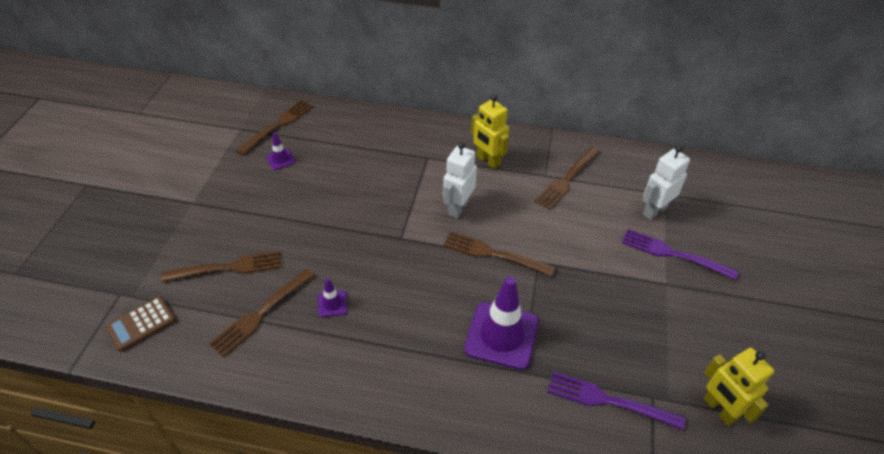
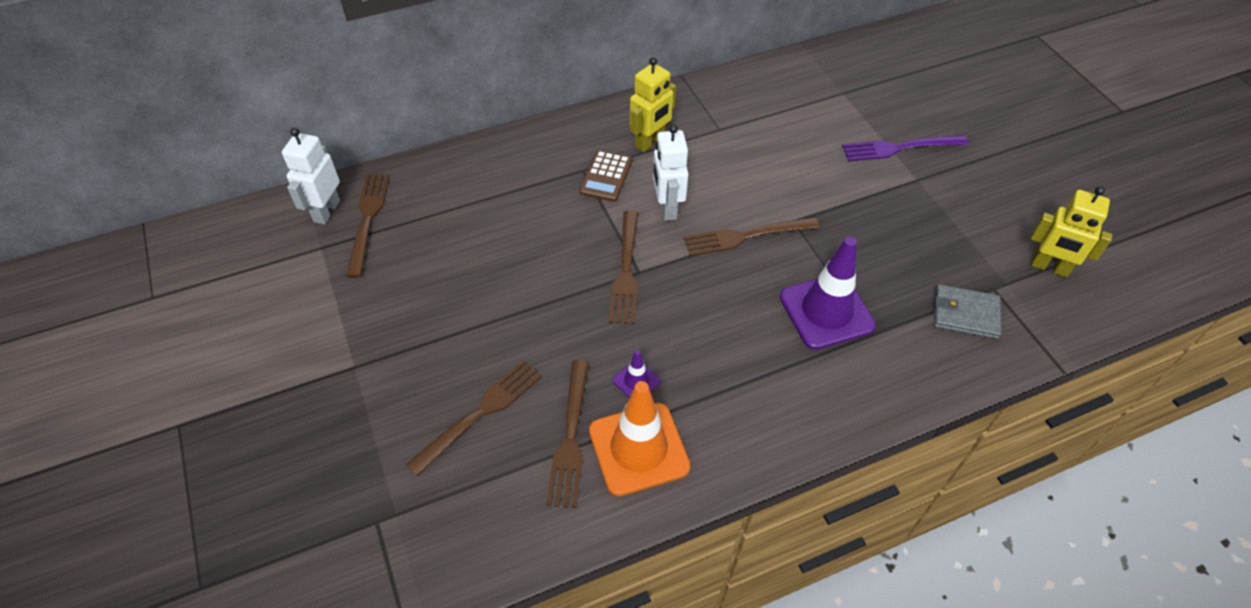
camera: 35 degrees left, 5 degrees up
brown calculator [105,296,176,352] -> brown calculator moved to [579,150,632,202]
purple traffic cone [266,133,295,170] -> none
yellow robot [471,95,509,169] -> yellow robot turned 60 degrees counterclockwise [630,57,676,152]
brown fork [534,147,600,210] -> brown fork moved to [609,210,638,324]
purple fork [548,372,685,430] -> grey wallet [934,284,1001,339]
white robot [642,145,690,220] -> white robot moved to [282,128,340,224]
none -> orange traffic cone [589,381,690,496]

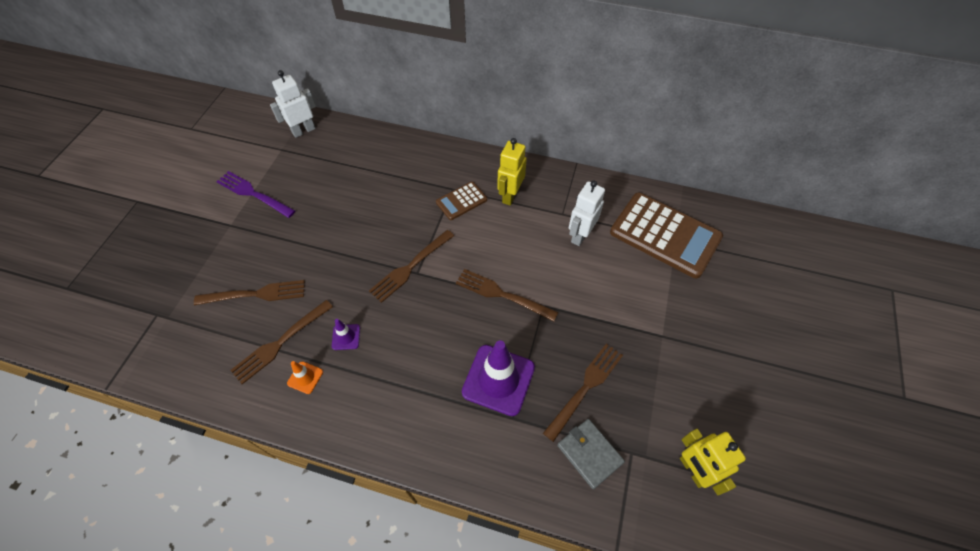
camera: 40 degrees right, 5 degrees up
brown fork [346,174,390,278] -> brown fork moved to [543,344,623,442]
orange traffic cone [589,381,690,496] -> orange traffic cone [287,361,323,394], size x0.46
yellow robot [630,57,676,152] -> yellow robot turned 120 degrees clockwise [497,138,527,206]
white robot [653,125,688,221] -> white robot moved to [569,181,605,246]
purple fork [842,135,969,162] -> purple fork moved to [216,171,295,218]
none -> brown calculator [610,193,723,278]

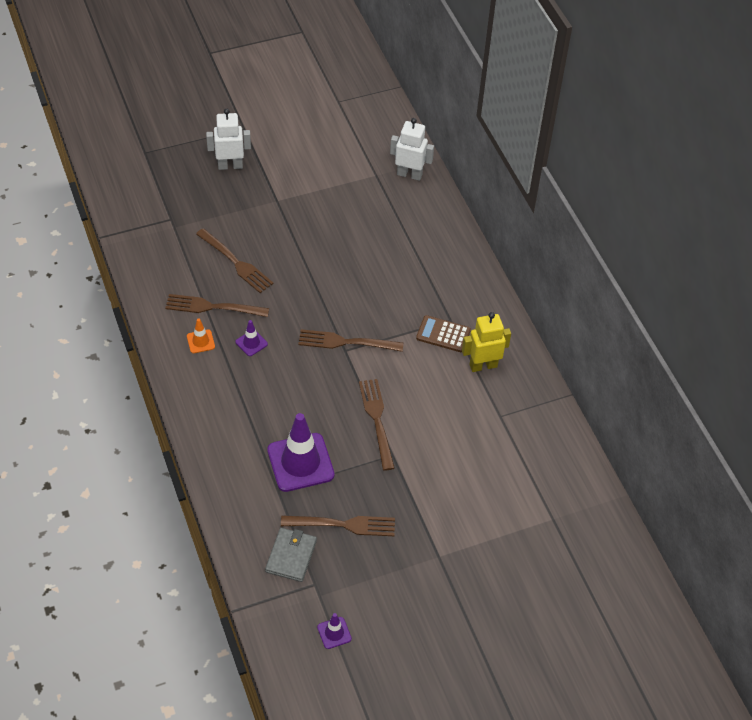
camera: 50 degrees right, 5 degrees down
purple fork [216,171,295,218] -> none
white robot [569,181,605,246] -> white robot moved to [206,109,251,170]
brown calculator [610,193,723,278] -> none
yellow robot [680,429,746,495] -> purple traffic cone [317,613,352,649]

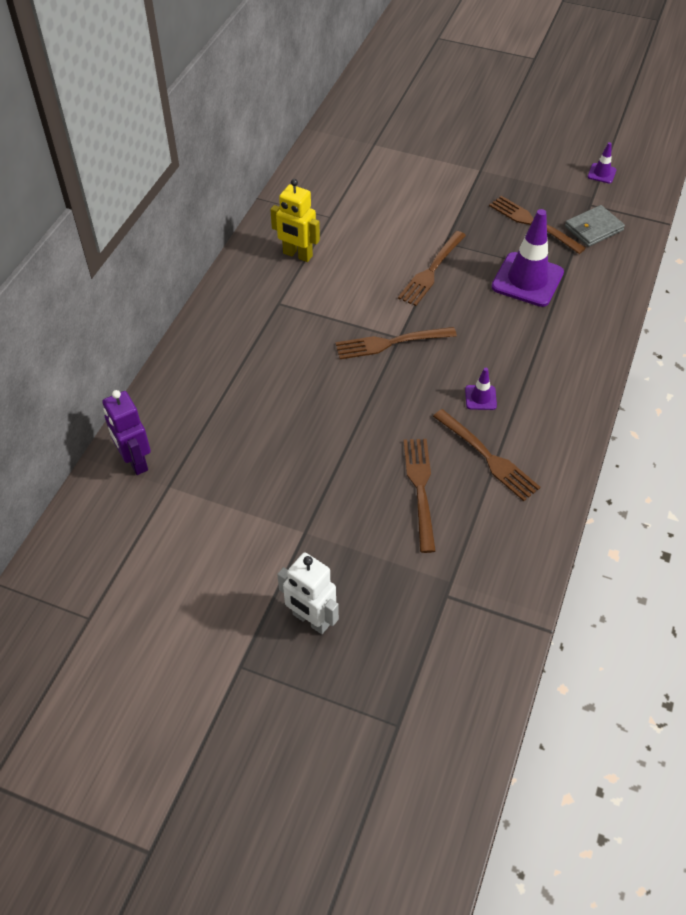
camera: 135 degrees left, 0 degrees up
orange traffic cone [187,318,215,353] -> none
brown fork [298,329,404,352] -> brown fork turned 120 degrees clockwise [335,327,457,359]
white robot [390,118,434,181] -> purple robot [102,390,151,475]
brown calculator [416,315,471,352] -> none

